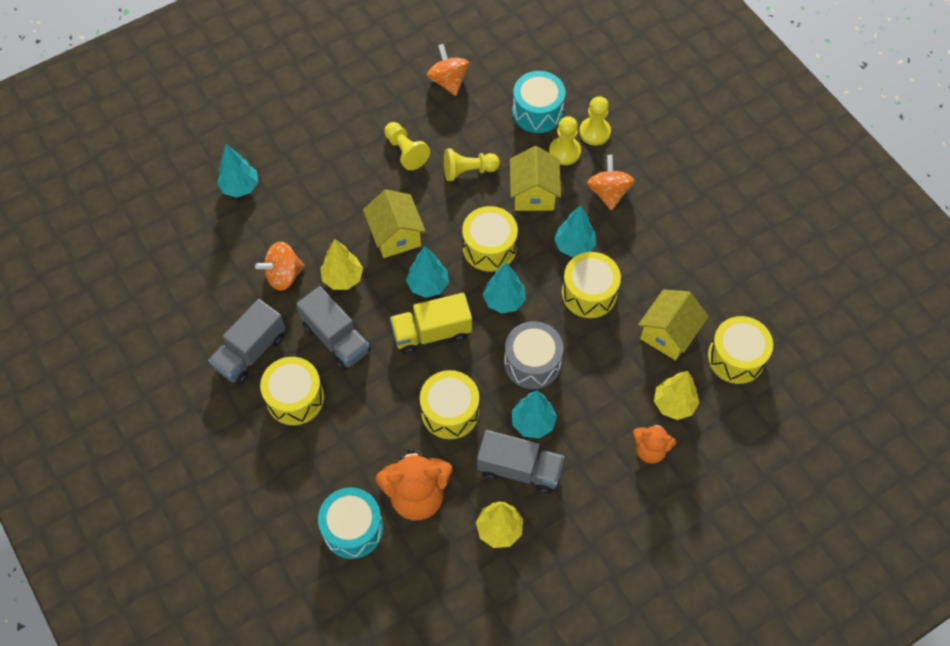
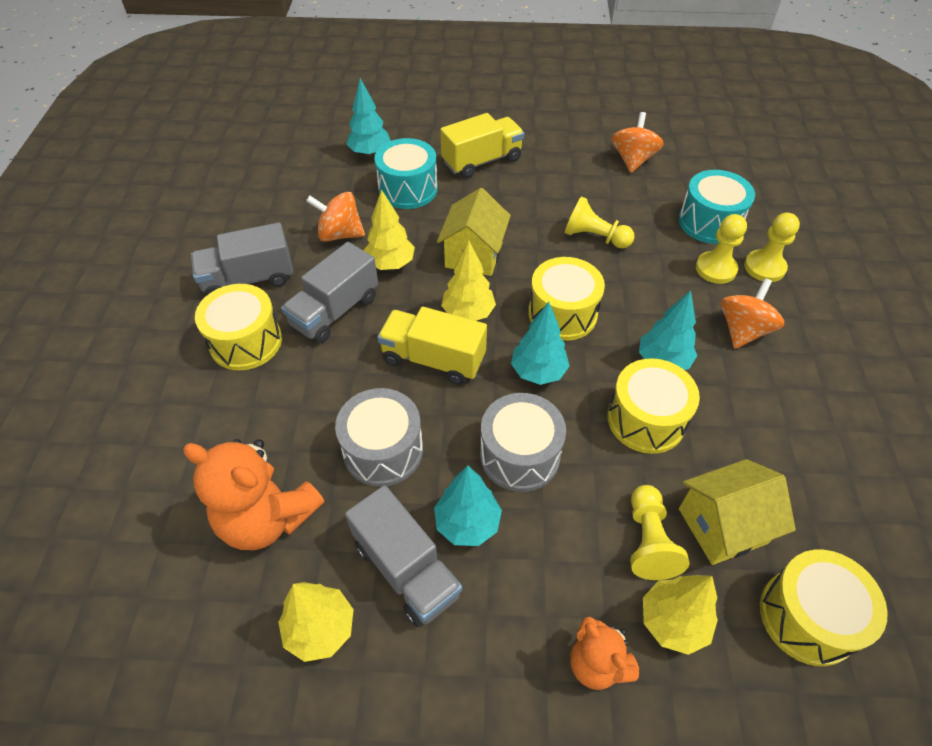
camera: 35 degrees right, 10 degrees down
grey truck [296,286,370,370] -> grey truck turned 45 degrees clockwise [281,242,378,344]
turquoise drum [318,488,383,559] -> turquoise drum moved to [374,138,438,209]
yellow pawn [384,122,430,170] -> yellow pawn moved to [630,485,689,580]
turquoise tree [406,246,449,298] -> yellow tree [441,241,496,321]
yellow drum [420,370,479,439] -> grey drum [335,388,423,487]
yellow house [510,146,561,211] -> none
none -> yellow truck [440,113,524,178]

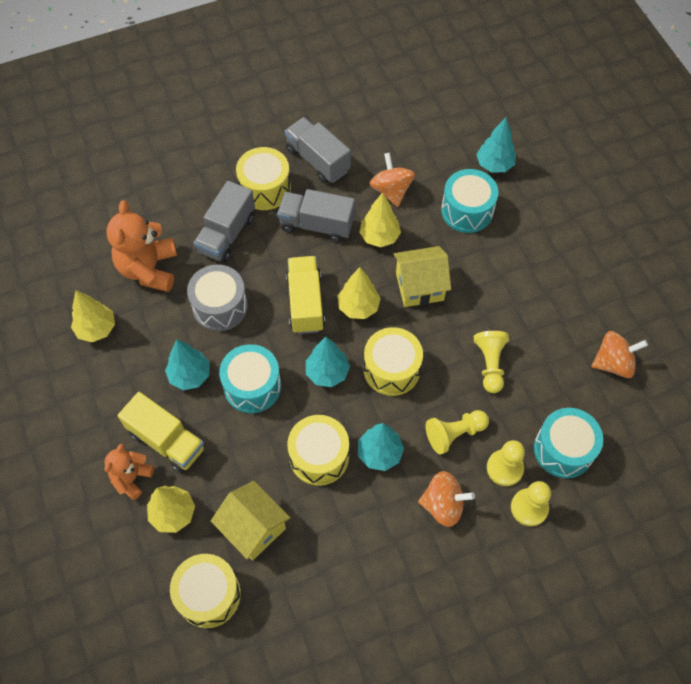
camera: 65 degrees right, 10 degrees up
grey truck [345,485,462,627] -> grey truck moved to [194,181,255,263]
yellow truck [440,113,524,178] -> yellow truck moved to [118,392,205,473]
grey drum [480,393,566,492] -> turquoise drum [219,344,281,413]
yellow pawn [630,485,689,580] -> yellow pawn moved to [426,410,489,454]

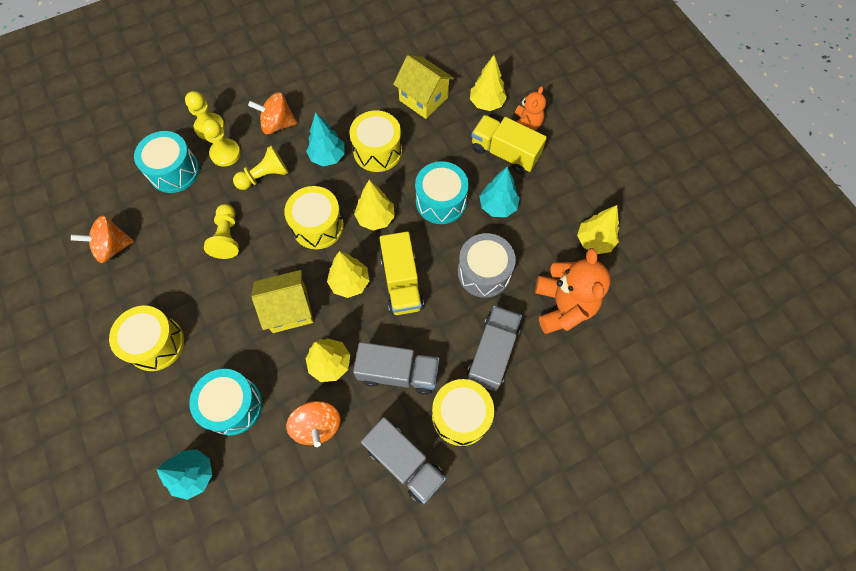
camera: 175 degrees right, 5 degrees up
yellow drum [170,554,241,628] -> yellow drum moved to [109,305,184,371]
turquoise tree [306,337,350,387] -> yellow tree [354,180,395,230]

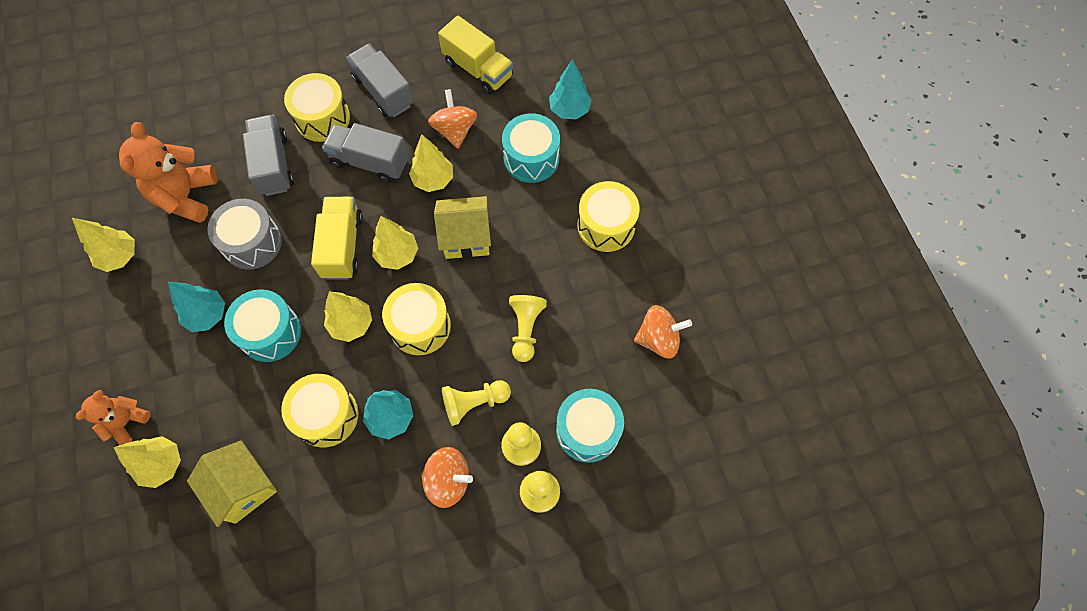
camera: 170 degrees left, 0 degrees up
grey truck [467,306,522,391] -> grey truck turned 135 degrees clockwise [243,115,294,196]
yellow truck [471,115,547,174] -> yellow truck moved to [438,15,513,95]

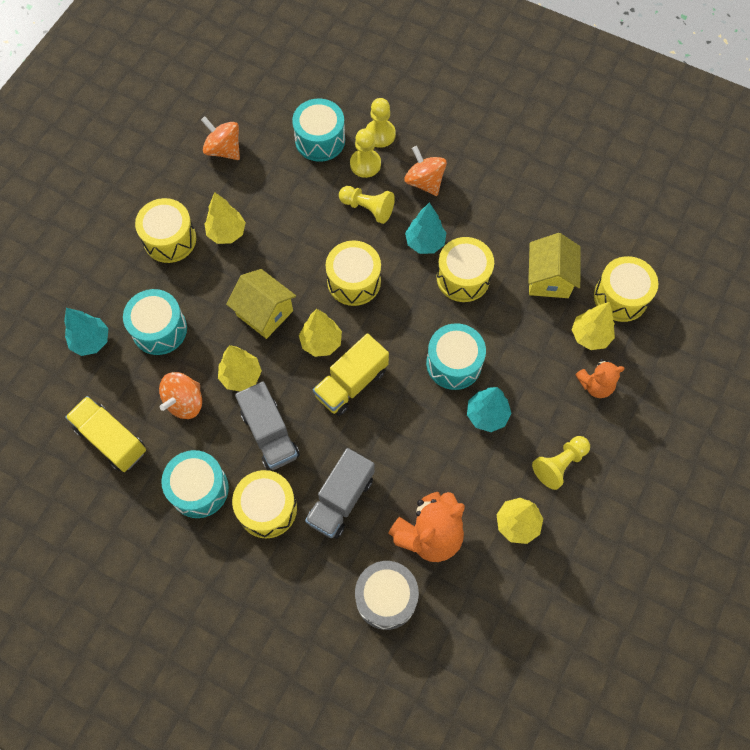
camera: 135 degrees left, 0 degrees up
grey drum [207,199,282,270] -> grey drum moved to [355,561,419,630]
yellow tree [324,292,372,342] -> yellow tree moved to [204,192,246,244]
grey truck [346,44,414,117] -> turquoise drum [161,450,229,518]
yellow truck [438,15,513,95] -> yellow truck turned 45 degrees counterclockwise [65,396,146,472]
yellow pawn [509,295,547,362] -> yellow pawn moved to [532,436,590,490]
none -> yellow drum [594,256,658,322]

